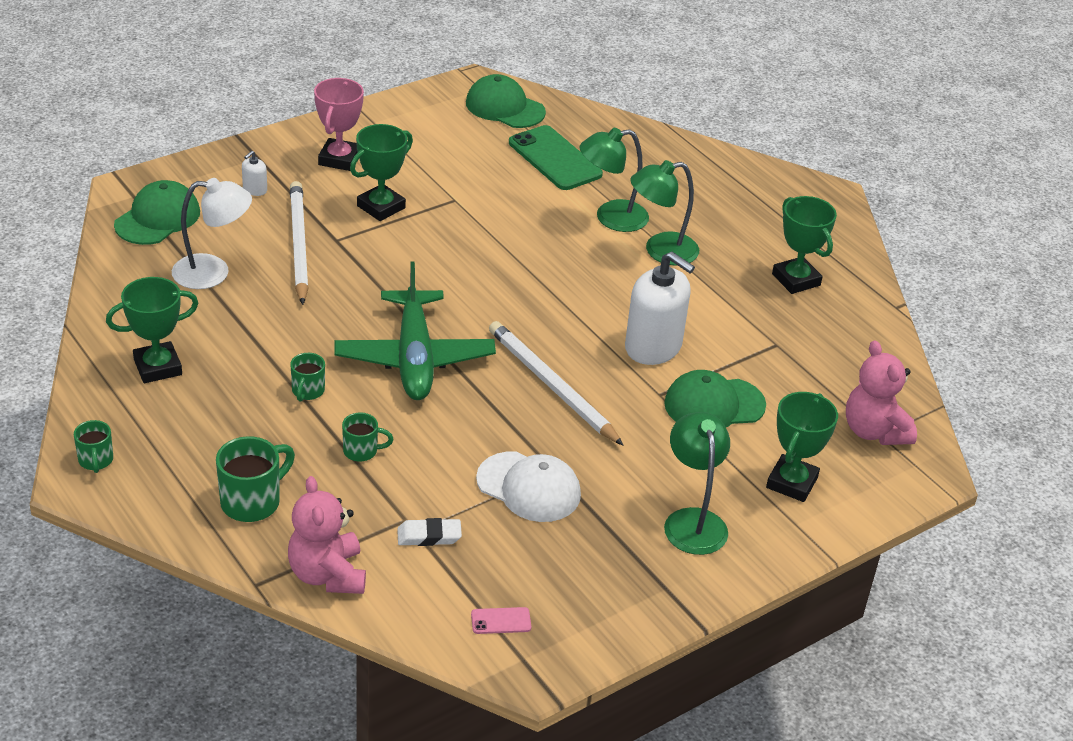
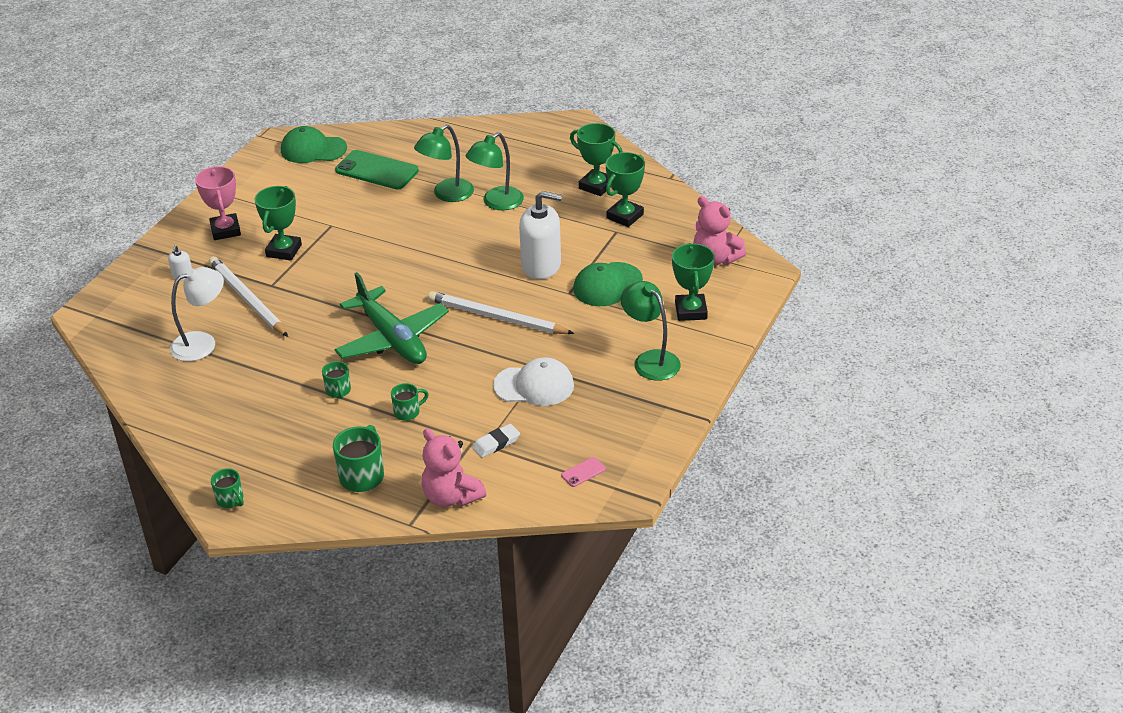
camera: 25 degrees left, 0 degrees up
green trophy [106,277,199,383] -> green trophy moved to [606,152,645,227]
green cap [114,180,200,245] -> none

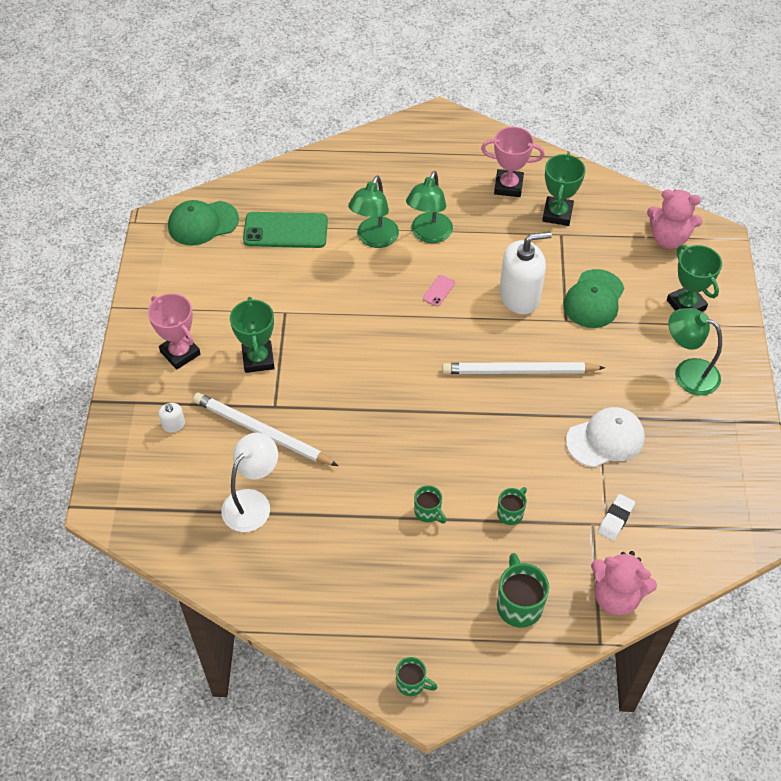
camera: 25 degrees left, 15 degrees up
green plane [334,272,449,364] -> none
pink phone [561,457,606,487] -> pink phone moved to [423,275,455,306]
green trophy [570,123,623,196] -> pink trophy [481,127,544,197]

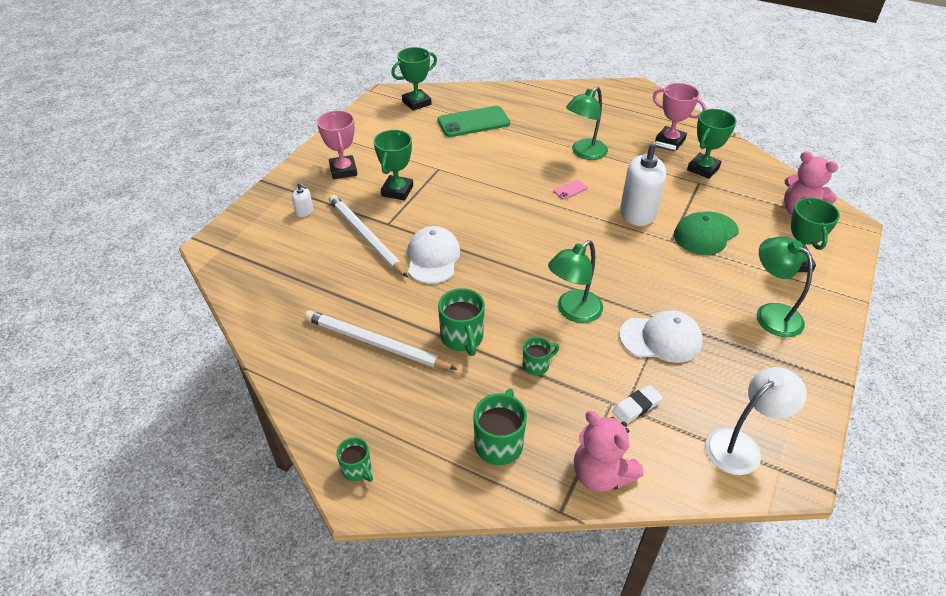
camera: 25 degrees right, 10 degrees down
white soap dispenser [158,402,185,433] -> white soap dispenser turned 60 degrees counterclockwise [292,183,313,217]
green cap [168,200,239,246] -> green trophy [391,47,437,111]
white lamp [221,433,278,532] -> white lamp moved to [705,367,807,475]
green phone [243,212,328,248] -> green phone turned 45 degrees counterclockwise [438,106,510,137]
green lamp [348,176,399,248] -> green lamp moved to [548,240,603,323]
green mug [414,485,446,523] -> green mug [438,288,485,356], size x1.67
white pencil [442,362,605,374] -> white pencil moved to [304,310,457,370]
none -> white cap [408,226,460,284]

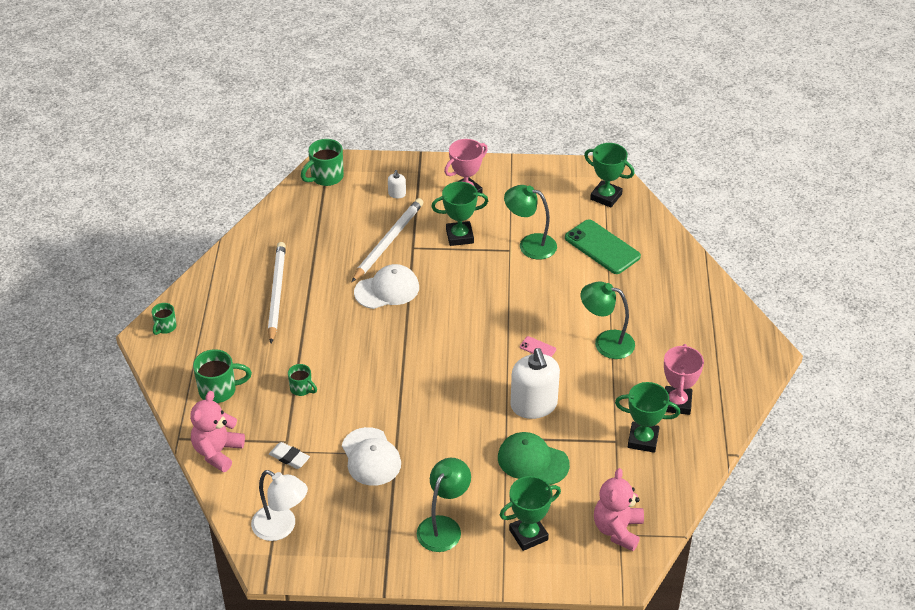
camera: 65 degrees right, 0 degrees up
green mug [438,288,485,356] -> green mug moved to [301,139,344,186]
green lamp [548,240,603,323] -> green lamp moved to [504,185,557,260]

